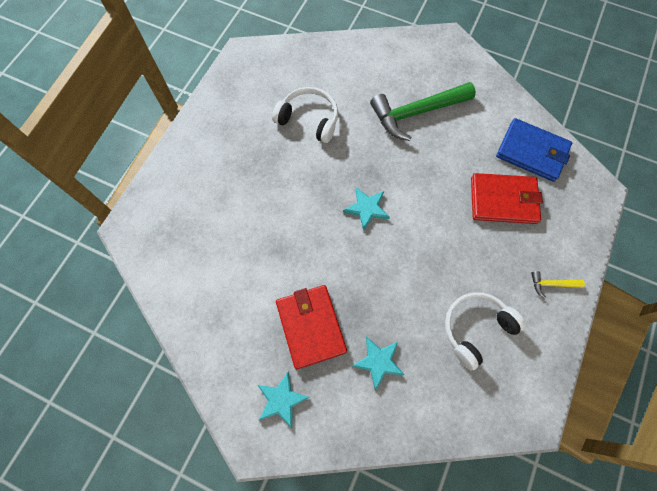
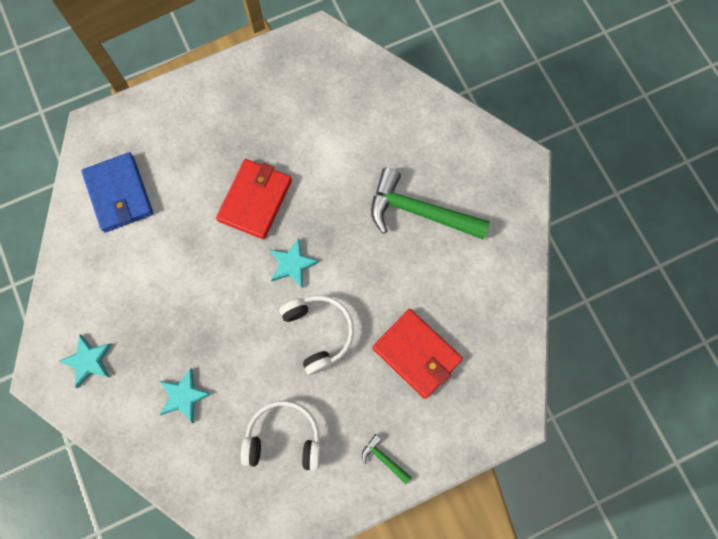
camera: 40 degrees right, 5 degrees up
white headphones [272,87,338,143] -> white headphones moved to [280,295,354,375]
red wallet [276,285,347,369] -> red wallet moved to [216,159,292,239]
blue wallet [496,118,572,182] -> blue wallet moved to [81,152,153,232]
yellow hammer [531,271,585,298] -> green hammer [362,434,412,484]

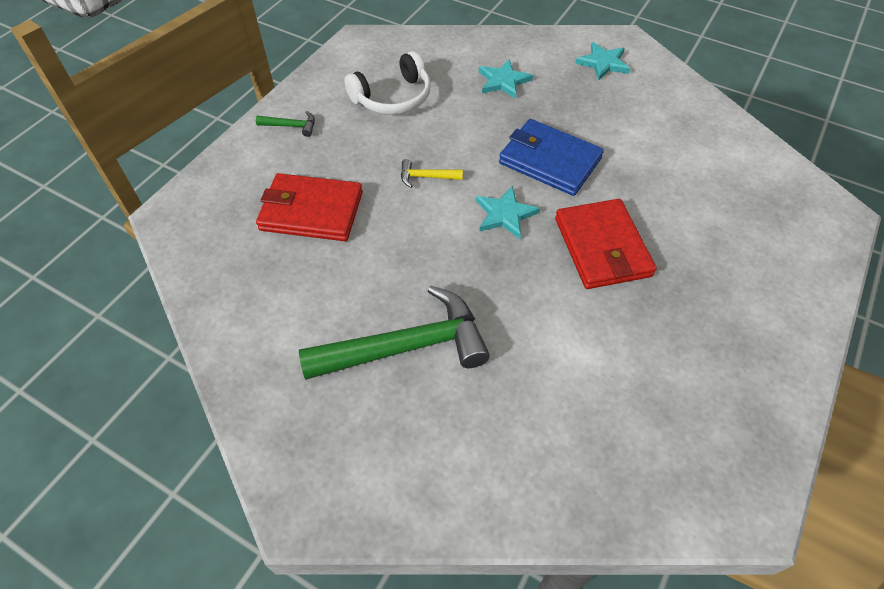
camera: 145 degrees right, 20 degrees down
blue wallet [81,152,153,232] -> blue wallet moved to [499,119,604,196]
white headphones [280,295,354,375] -> yellow hammer [401,159,463,188]

